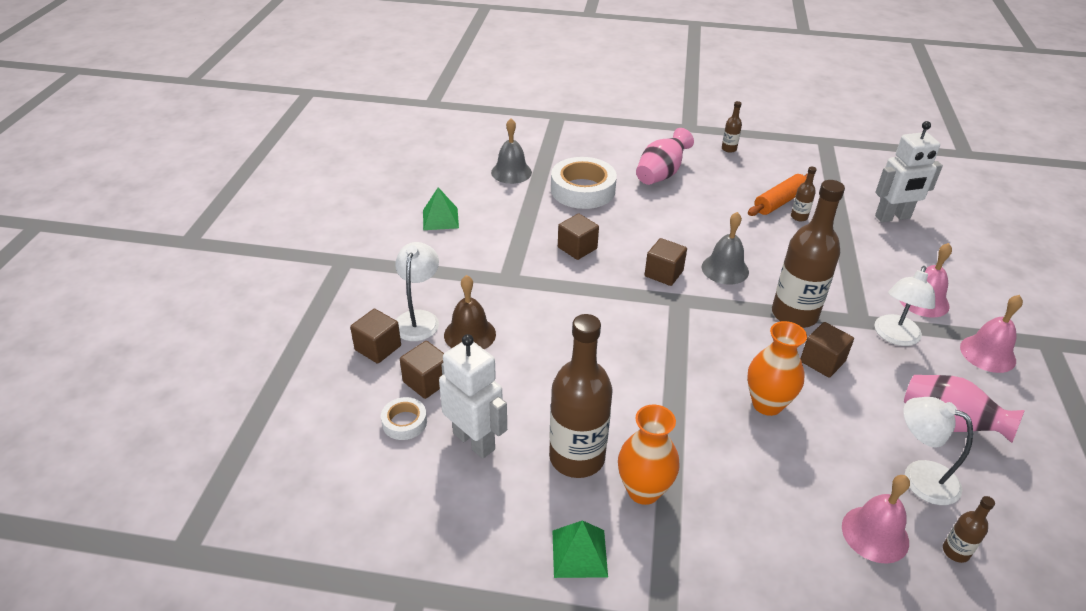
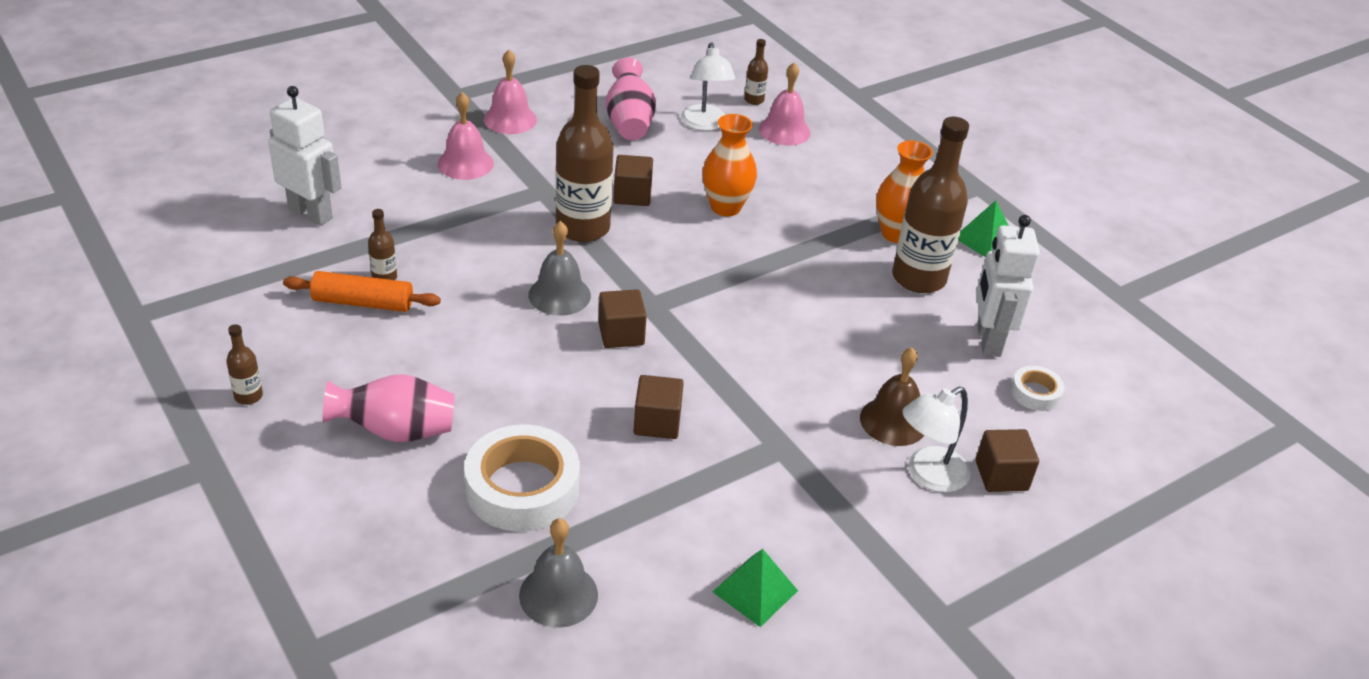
camera: 135 degrees left, 0 degrees up
brown cube [400,341,444,399] -> none
white lamp [874,266,935,346] -> none

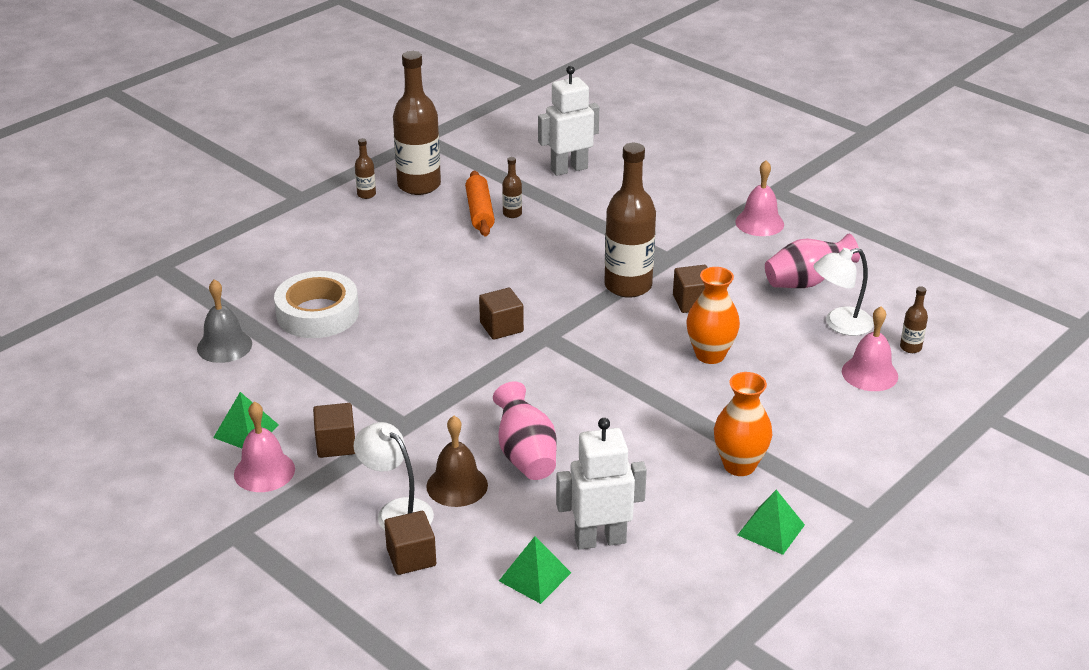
camera: 80 degrees right, 5 degrees down
white robot [268,86,341,226] -> white robot turned 135 degrees counterclockwise [538,66,599,176]
pink vase [322,374,455,442] -> pink vase moved to [493,382,557,480]
pink bell [437,92,494,180] -> pink bell moved to [234,402,295,492]
grey bell [528,221,591,316] -> none
brown cube [634,375,684,439] -> brown cube moved to [313,403,355,458]
brown bottle [892,117,969,293] -> brown bottle moved to [393,51,441,195]
white tape [1011,366,1065,411] -> green pyramid [499,536,571,604]

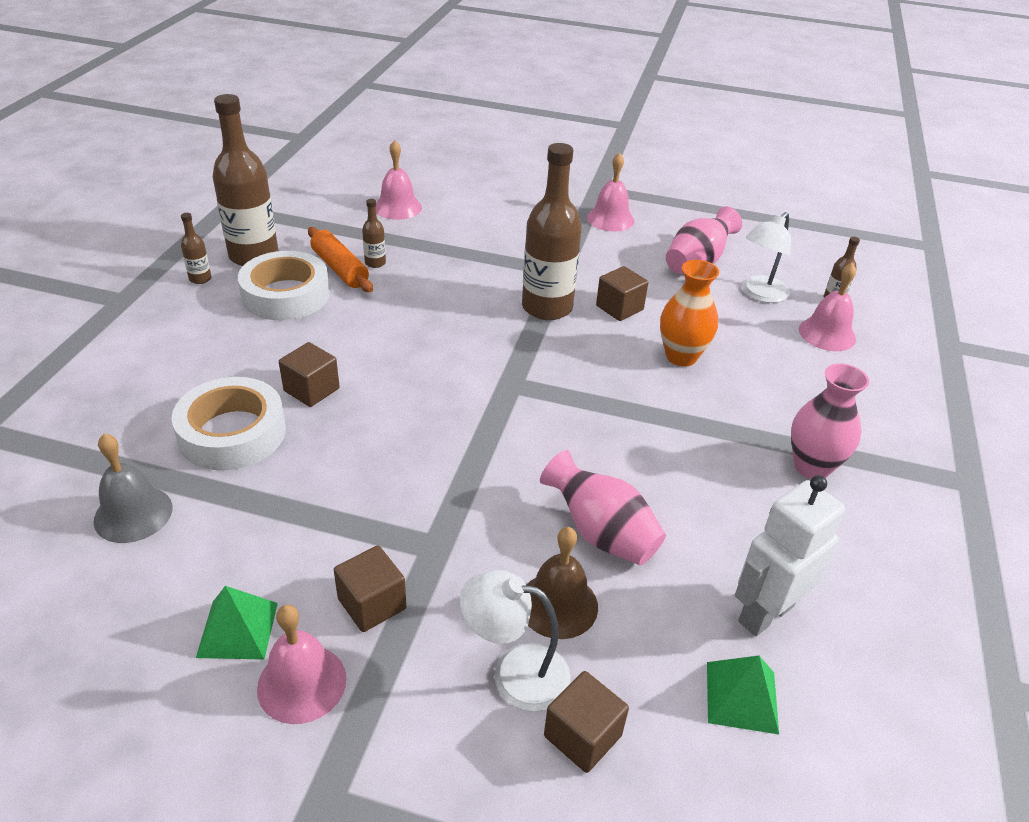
camera: 30 degrees left, 5 degrees up
brown cube [479,288,524,340] -> brown cube moved to [279,342,340,407]
white robot [538,66,599,176] -> pink bell [376,140,422,220]
orange vase [714,372,772,476] -> pink vase [791,363,869,479]
green pyramid [738,490,805,555] -> none
none -> white tape [238,251,330,320]

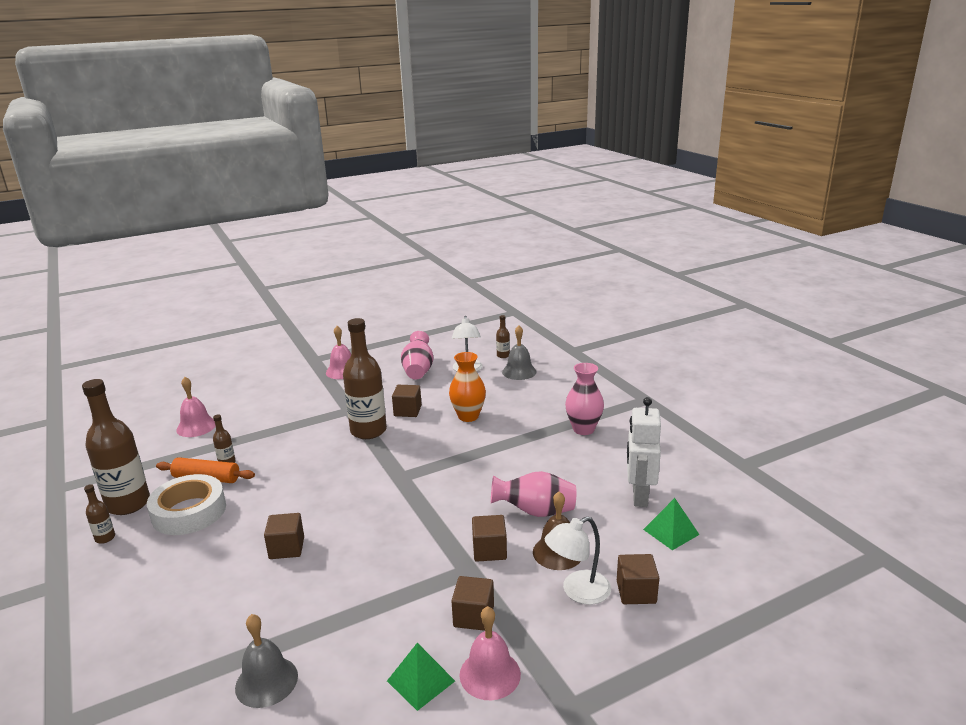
camera: 40 degrees left, 15 degrees down
white tape [171,377,286,470] -> none
pink bell [799,262,856,351] -> grey bell [502,325,537,380]
none -> brown cube [472,515,507,561]

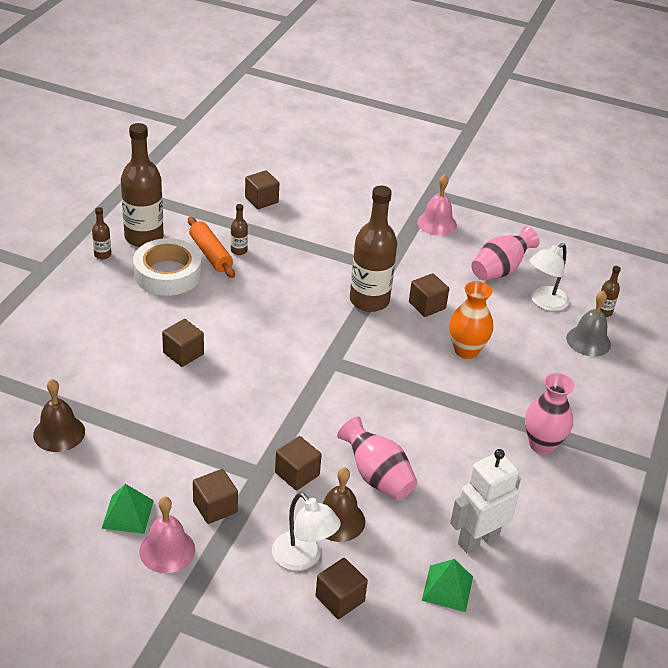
camera: 45 degrees right, 15 degrees up
pink bell [176,377,216,437] -> brown cube [245,170,279,209]
grey bell [235,614,298,708] -> brown bell [33,379,85,452]
white lamp [545,517,611,605] -> white lamp turned 150 degrees counterclockwise [272,492,341,571]

